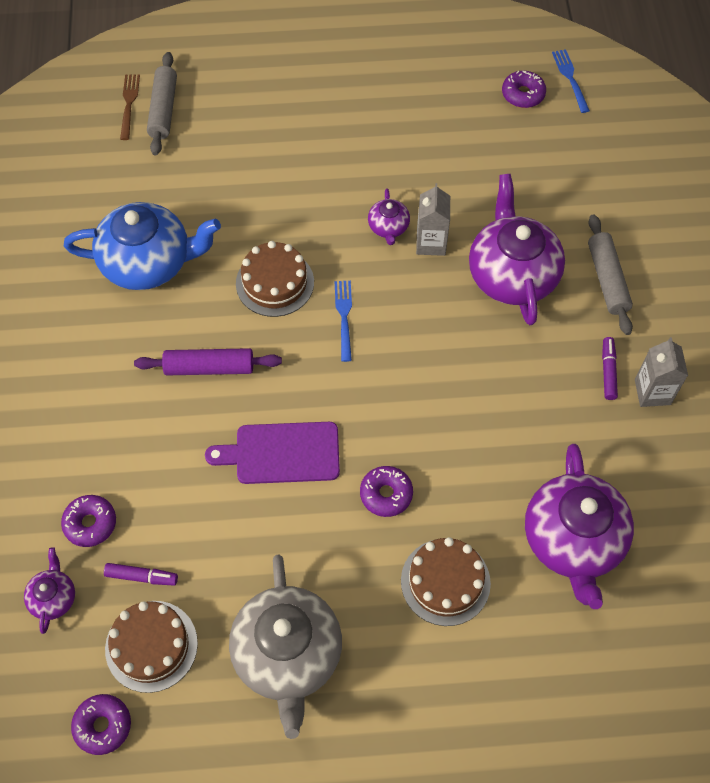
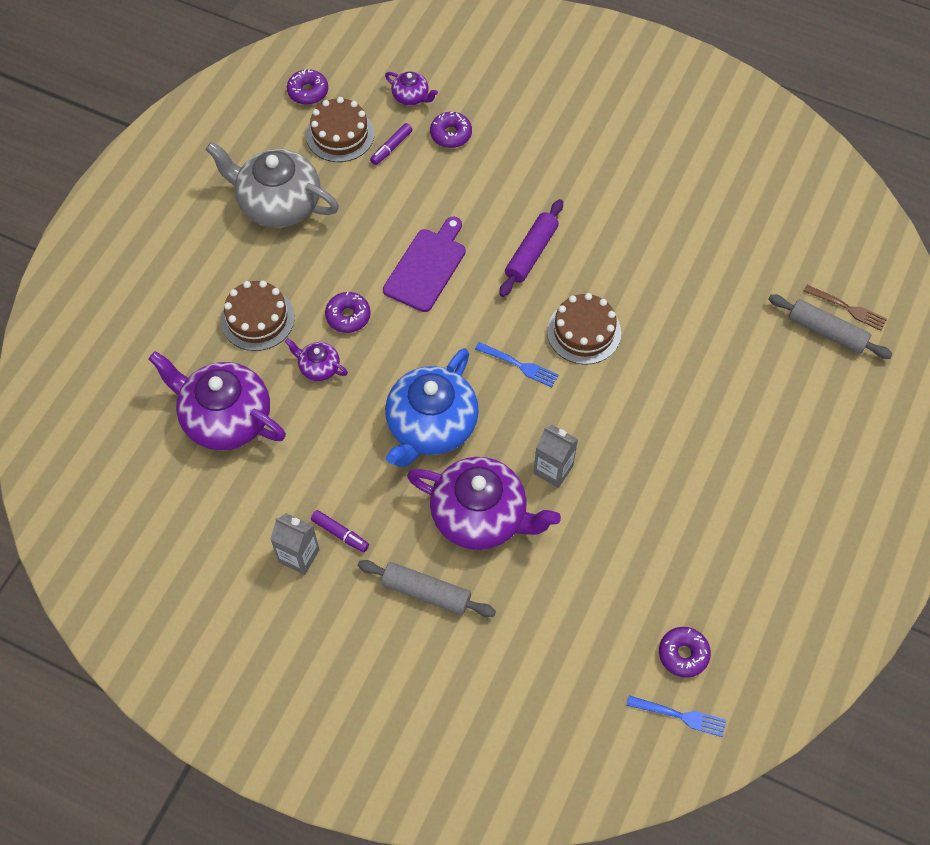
camera: 120 degrees right, 0 degrees up
blue teapot [64,202,221,290] -> blue teapot moved to [385,348,479,467]
purple teapot [368,188,410,245] -> purple teapot moved to [285,338,348,381]

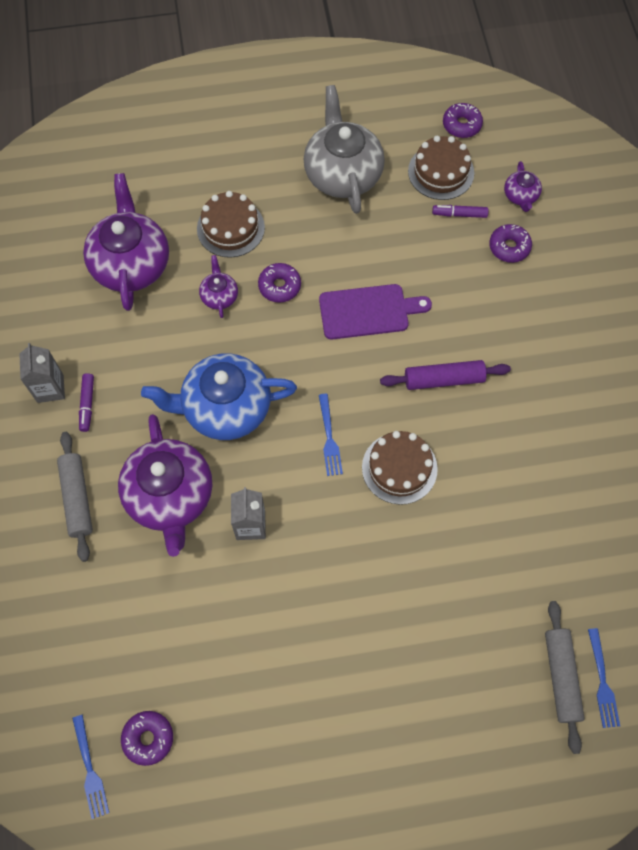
camera: 55 degrees right, 5 degrees up
brown fork [804,285,887,331] -> blue fork [588,628,620,728]

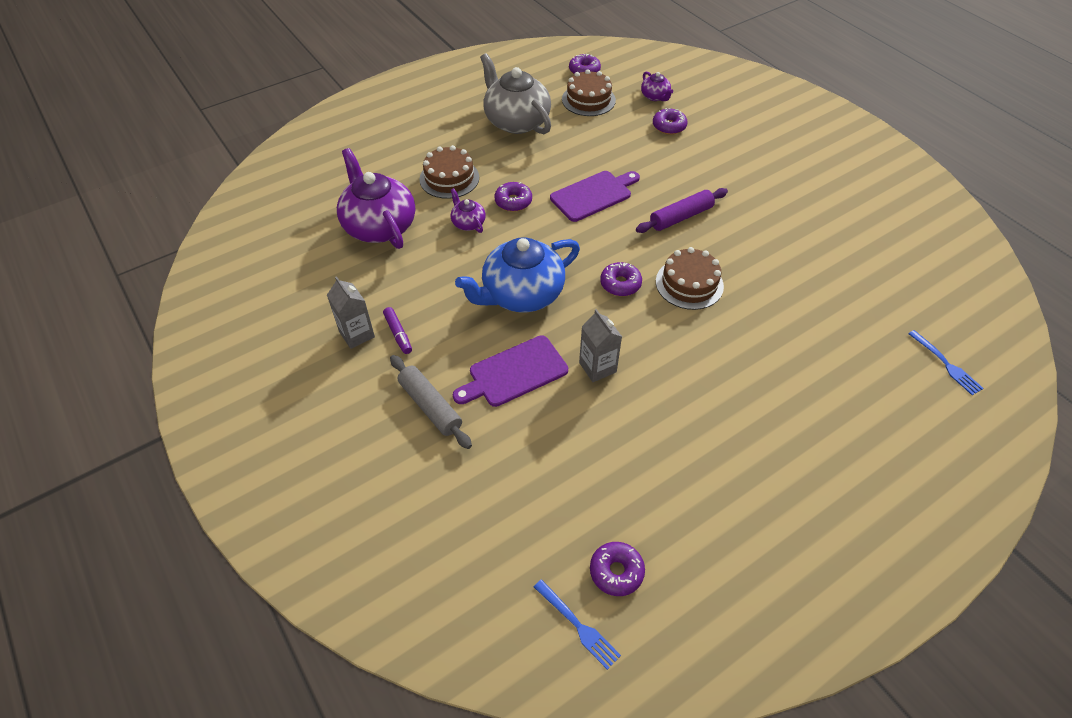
camera: 25 degrees left, 15 degrees down
purple teapot [118,414,212,557] -> purple cutting board [453,336,568,407]
blue fork [319,394,343,476] -> purple donut [600,262,642,296]
purple marker [432,205,489,218] -> none
grey rolling pin [545,601,585,754] -> none

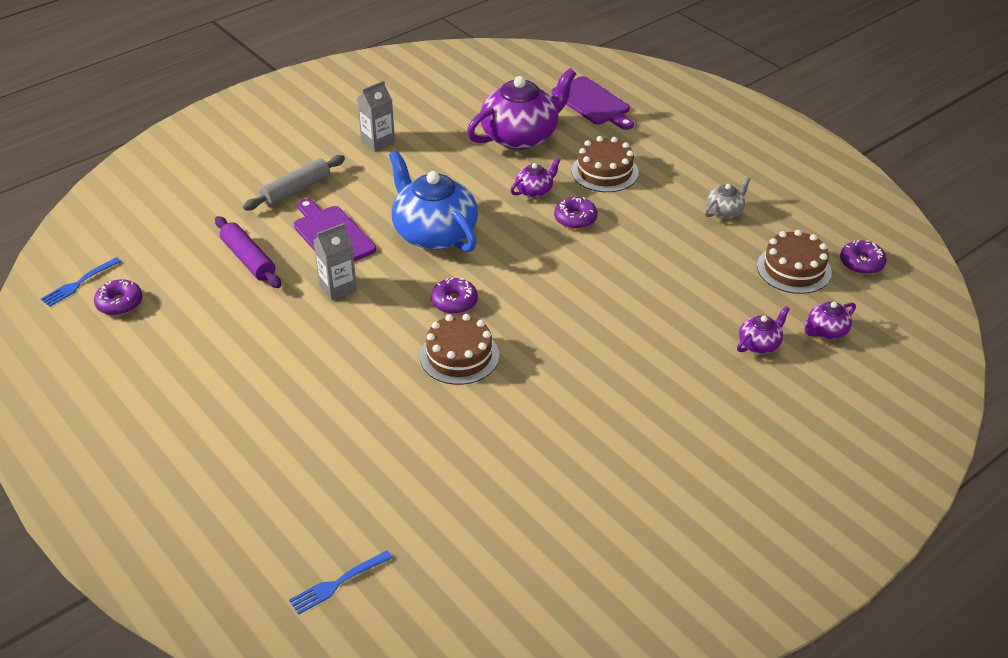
camera: 85 degrees right, 10 degrees down
purple marker [383,307,412,354] -> none
grey teapot [480,53,551,134] -> grey teapot [705,177,751,219], size x0.46
purple cutting board [550,171,640,222] -> purple cutting board moved to [551,76,634,130]
purple rolling pin [636,188,728,233] -> purple rolling pin moved to [215,216,281,288]
purple donut [653,108,687,135] -> purple teapot [737,306,790,354]

